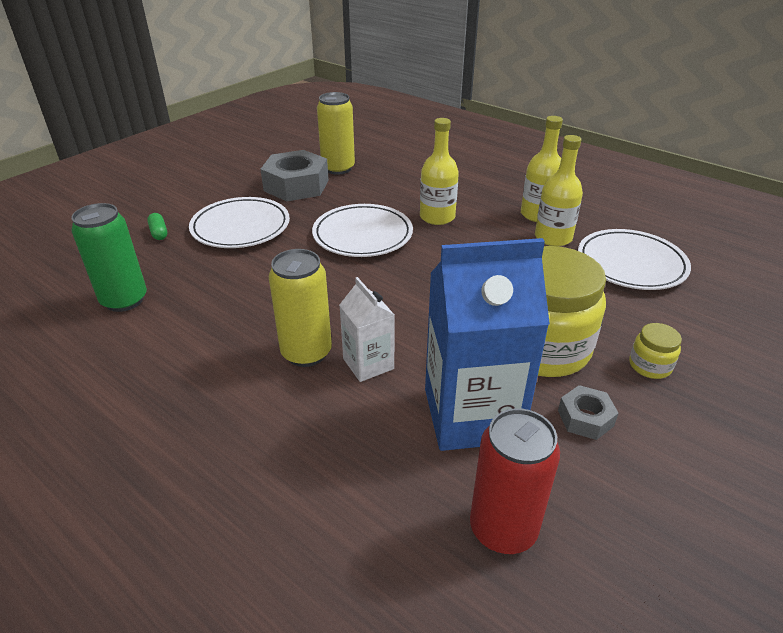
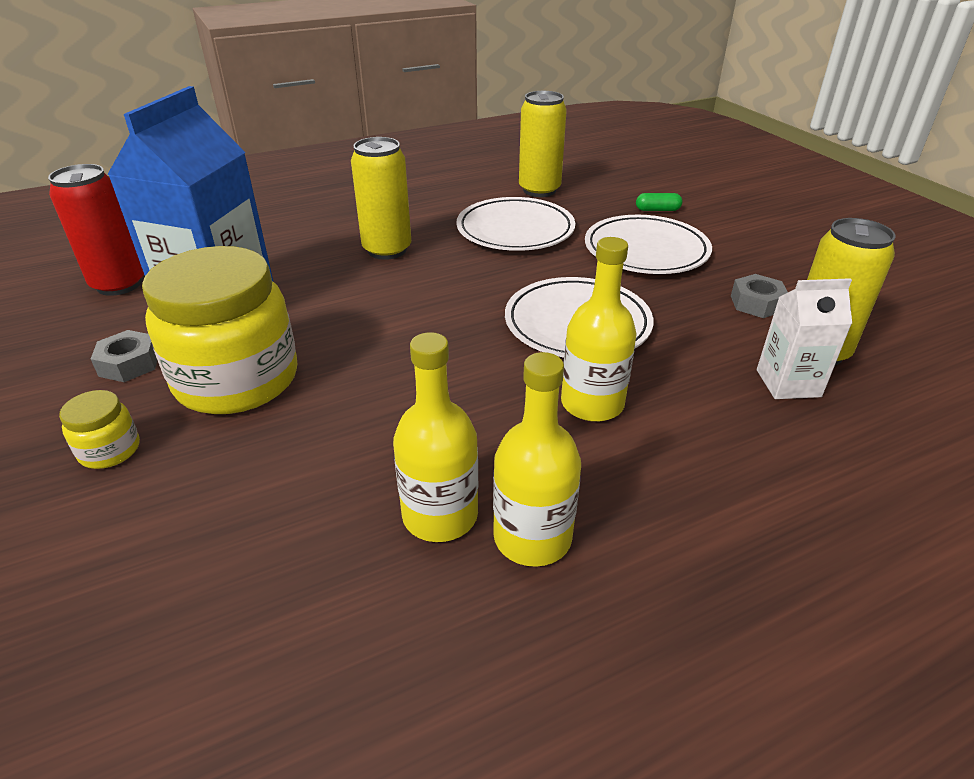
camera: 115 degrees right, 0 degrees up
green can [71,203,147,312] -> yellow can [519,91,567,197]
grey nut [260,150,329,201] -> grey nut [731,274,788,318], size x0.50
white carton [339,277,395,382] -> white carton moved to [757,278,852,399]
white plate [578,229,691,290] -> white plate moved to [456,197,575,251]

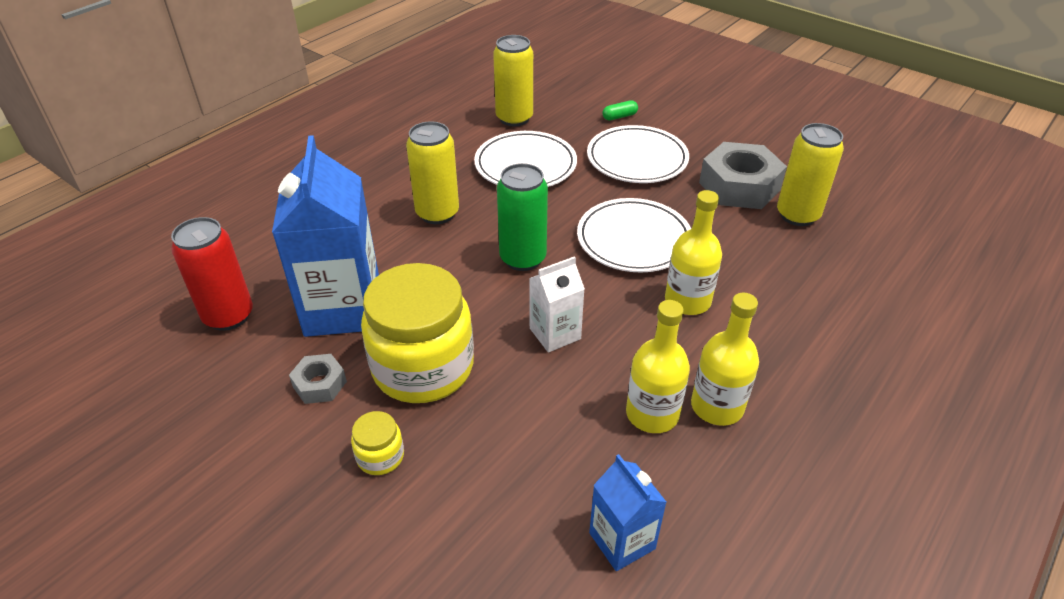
camera: 25 degrees left, 5 degrees up
grey nut [731,274,788,318] -> grey nut [699,142,787,209], size x1.98
white carton [757,278,852,399] -> white carton moved to [529,256,585,353]
none -> green can [497,163,548,271]
none -> blue carton [589,454,667,571]

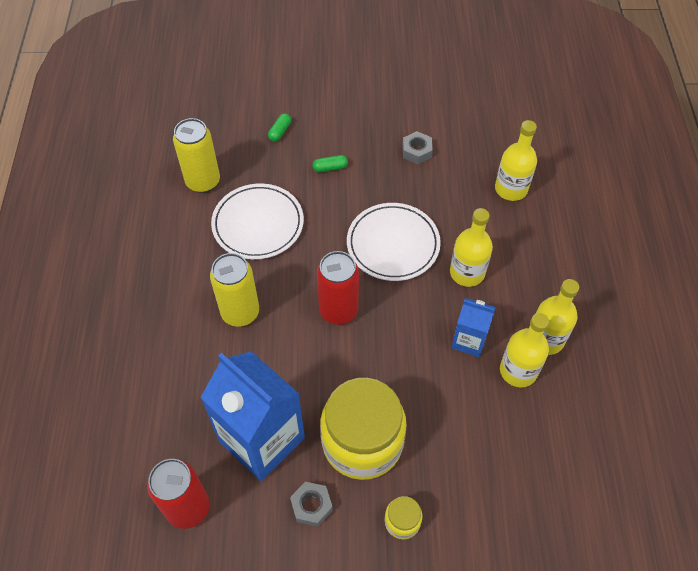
camera: 40 degrees left, 15 degrees up
green can [497,163,548,271] -> red can [317,251,359,325]
white carton [529,256,585,353] -> none
white plate [587,125,689,183] -> green capsule [312,155,348,172]
blue carton [589,454,667,571] -> blue carton moved to [451,298,496,357]
grey nut [699,142,787,209] -> grey nut [402,131,433,164], size x0.50
yellow can [777,123,844,226] -> none
none -> yellow bottle [495,120,537,201]

